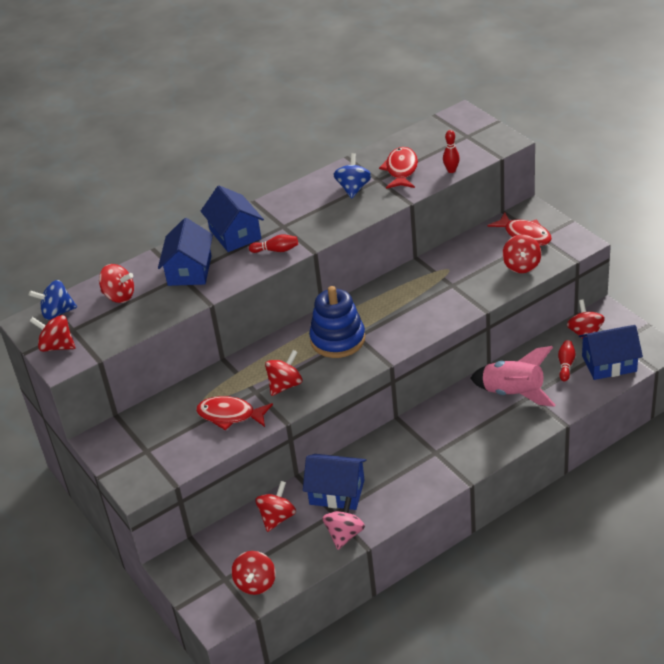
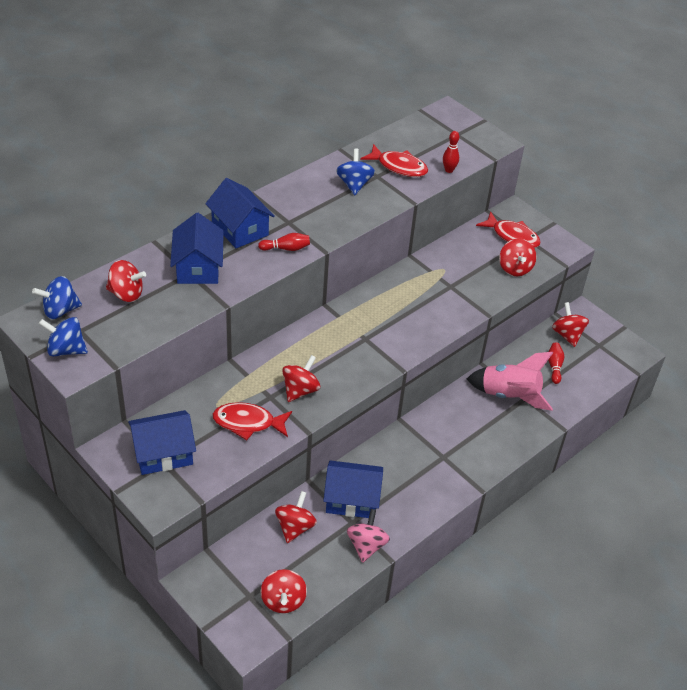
camera: 15 degrees left, 5 degrees up
red spinning top [30,315,75,352] -> blue spinning top [39,317,88,356]
blue stacking toy [309,286,365,358] -> none
red fish [379,147,418,189] -> red fish turned 120 degrees clockwise [361,144,428,177]
blue house [579,325,643,380] -> blue house moved to [128,410,196,475]

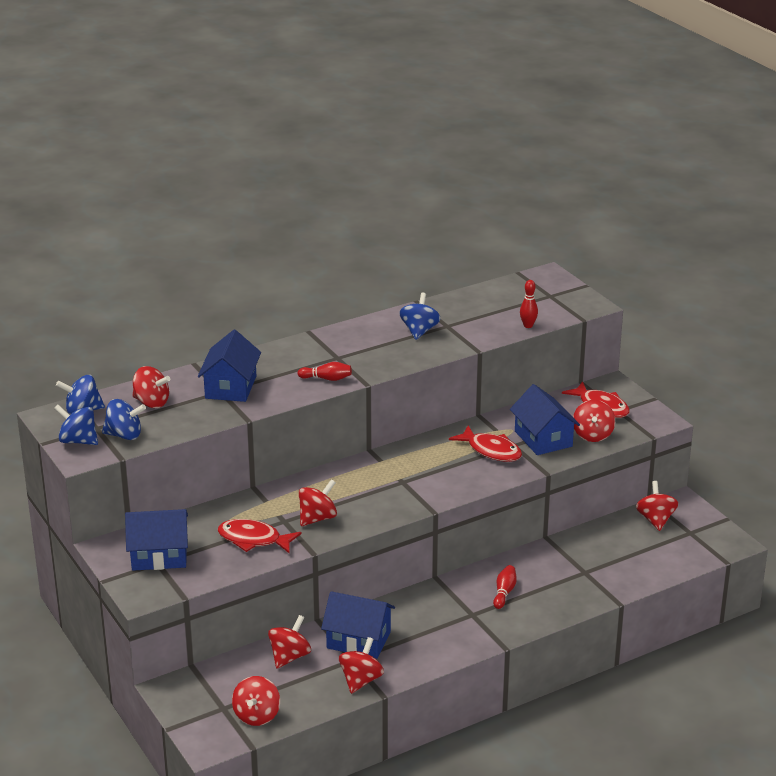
camera: 15 degrees right, 15 degrees down
blue house [205,178,274,248] -> blue house moved to [510,384,580,455]
pink spinning top [347,509,390,563] -> red spinning top [339,637,384,694]
red fish [361,144,428,177] -> red fish moved to [449,426,522,462]
pink rocket [467,352,553,411] -> none
red bowling pin [548,342,564,384] -> red bowling pin moved to [493,565,517,609]
none -> blue spinning top [102,399,146,440]

